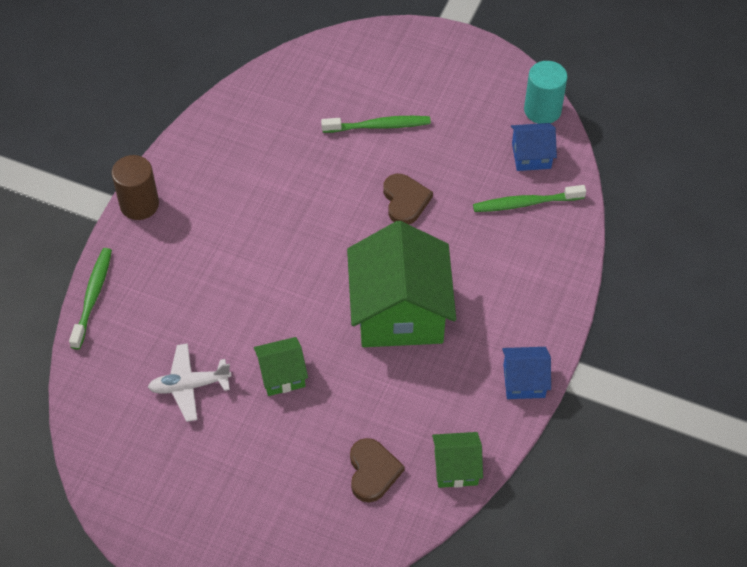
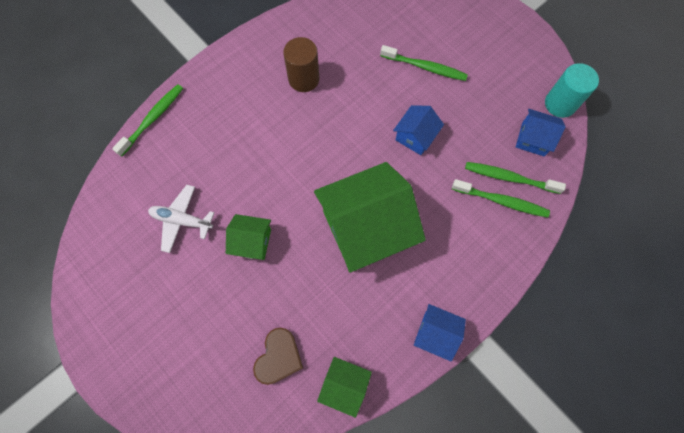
camera: 25 degrees right, 15 degrees up
brown cylinder [112,155,159,220] -> brown cylinder moved to [283,37,320,92]
green house [347,221,456,347] -> green house turned 45 degrees clockwise [314,162,426,273]
brown heart [383,174,433,225] -> blue house [393,105,444,155]
none -> green toothbrush [452,179,550,218]

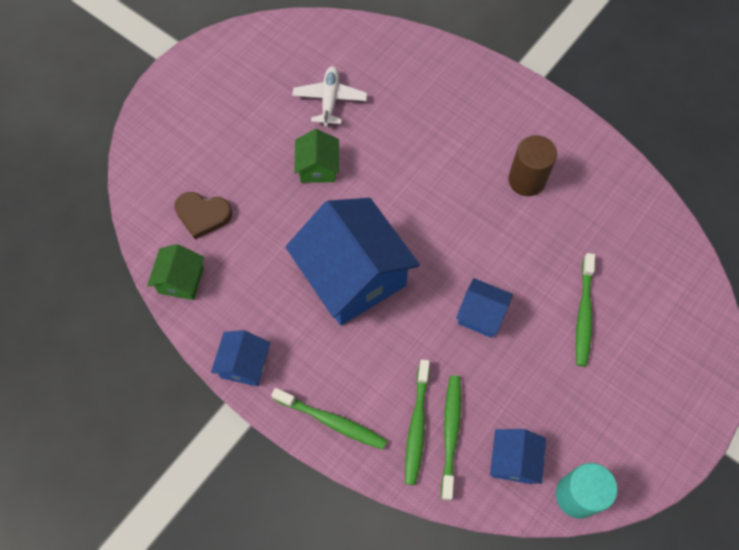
camera: 80 degrees right, 5 degrees down
green toothbrush [112,84,183,156] -> green toothbrush moved to [271,388,387,450]
green house [314,162,426,273] -> blue house [286,198,420,326]

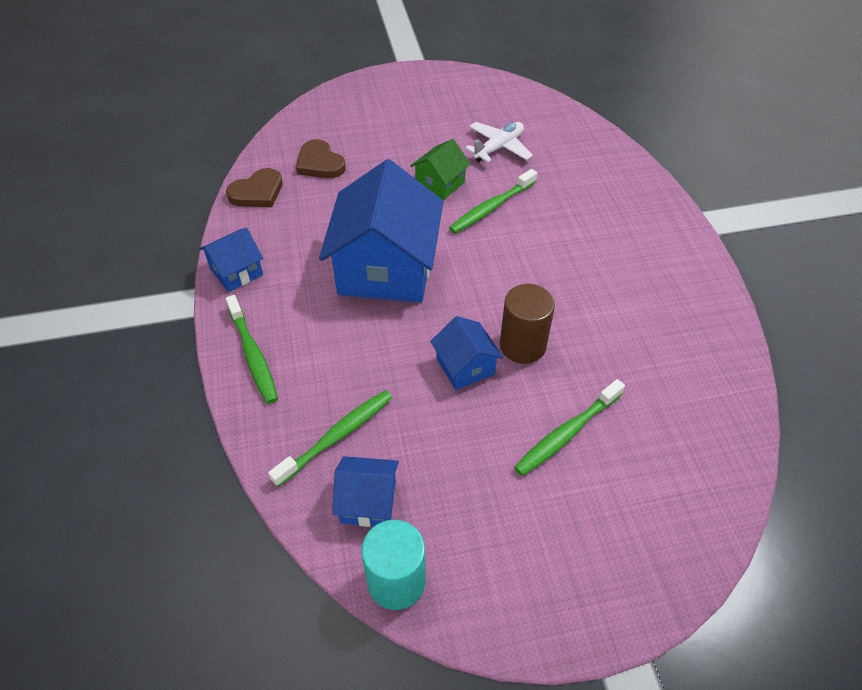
camera: 40 degrees right, 15 degrees down
green house [147,244,204,300] -> brown heart [226,168,283,207]
green toothbrush [405,359,430,485] -> green toothbrush moved to [449,169,537,233]
blue house [490,429,546,484] -> blue house turned 45 degrees clockwise [332,456,399,527]
brown cylinder [508,135,557,196] -> brown cylinder moved to [500,284,555,364]

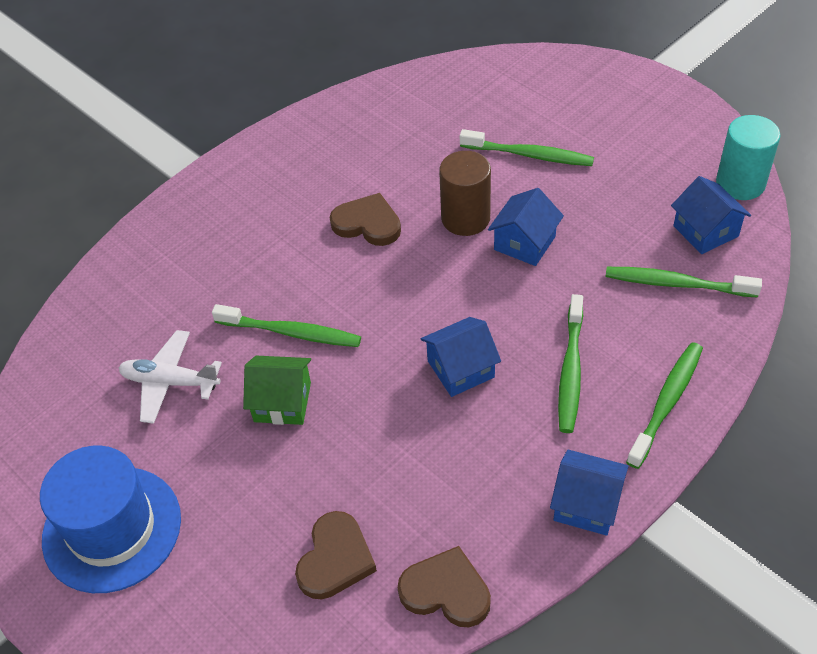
camera: 120 degrees left, 0 degrees up
blue house [319,159,443,302] -> blue house [421,317,501,397], size x0.47
none -> blue hat [40,445,181,593]
none -> brown heart [330,193,401,246]
none -> green toothbrush [558,294,583,433]

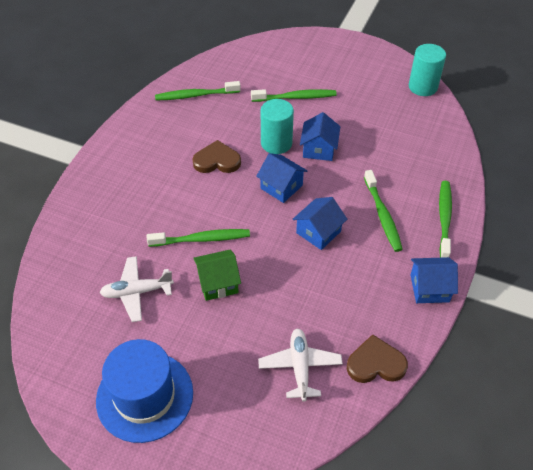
camera: 25 degrees left, 0 degrees up
brown heart [295,511,377,599] -> white plane [258,329,343,401]
brown cylinder [439,151,491,236] -> turquoise cylinder [261,99,294,154]
green toothbrush [606,267,762,298] -> green toothbrush moved to [155,81,241,101]
blue house [671,176,751,254] -> blue house moved to [256,153,307,203]

